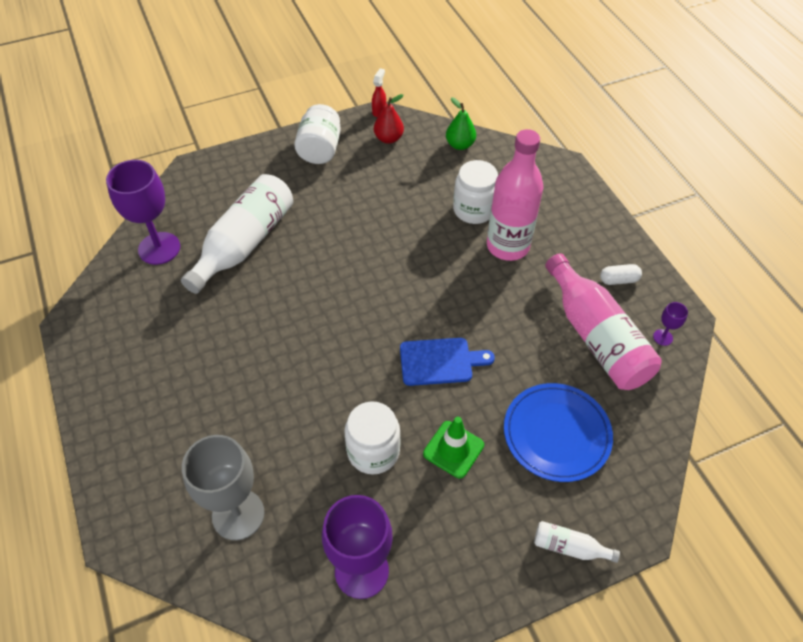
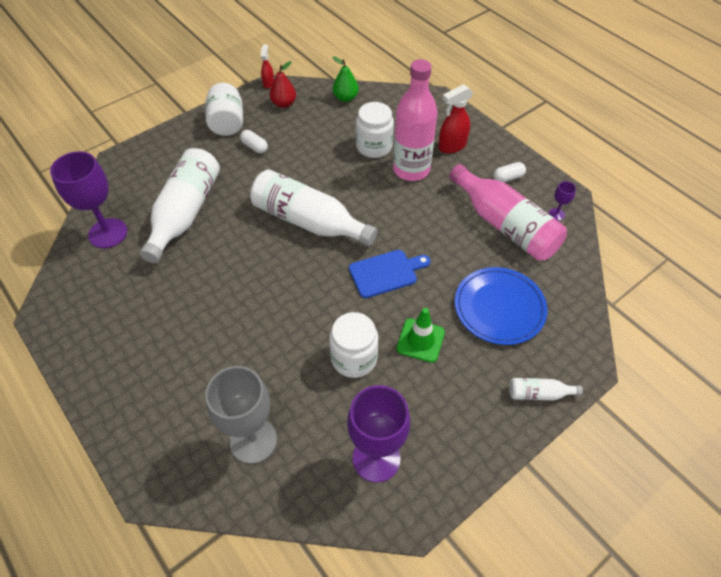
camera: 15 degrees left, 0 degrees up
none -> white capsule [240,130,268,154]
none -> white bottle [250,169,377,246]
none -> red spray bottle [438,84,473,154]

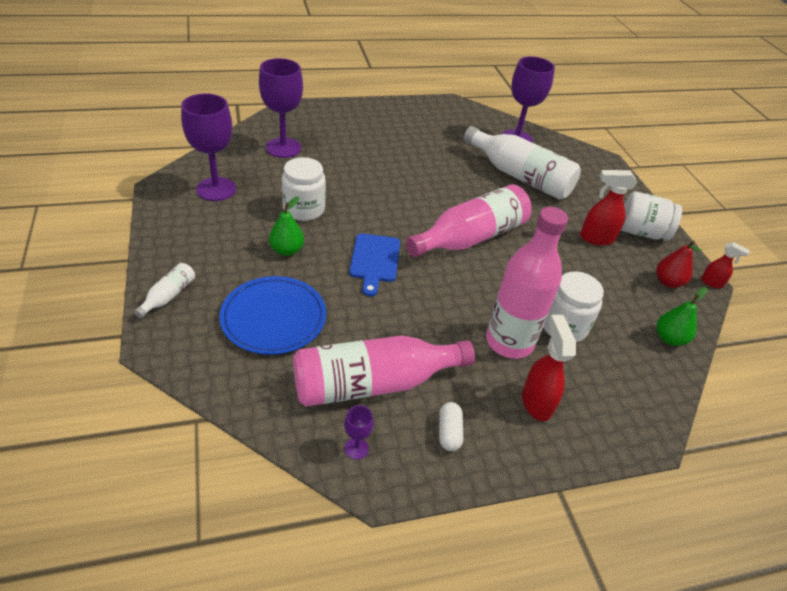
camera: 110 degrees right, 10 degrees down
grey goblet [205,366,277,464] -> purple goblet [259,58,303,158]
white capsule [240,130,268,154] -> red spray bottle [580,170,637,246]
white bottle [250,169,377,246] -> pink bottle [406,184,531,257]
green traffic cone [396,308,445,363] -> green pear [269,196,304,256]

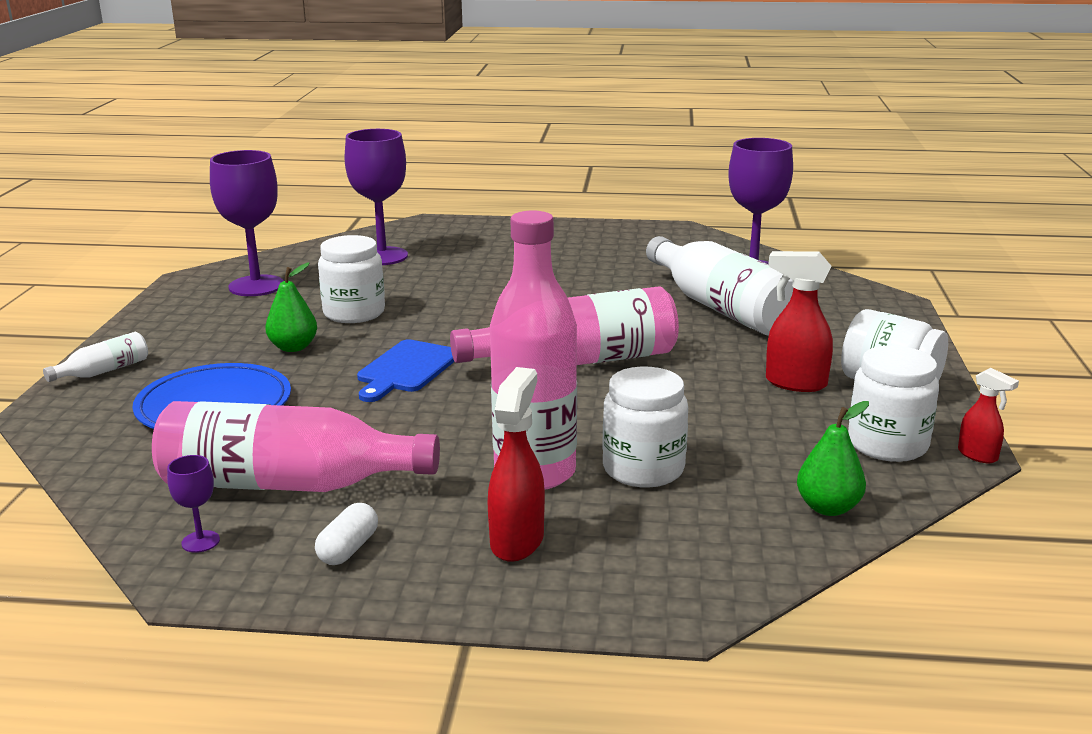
camera: 25 degrees right, 20 degrees down
red pear [656,241,702,288] -> white jar [848,346,939,462]

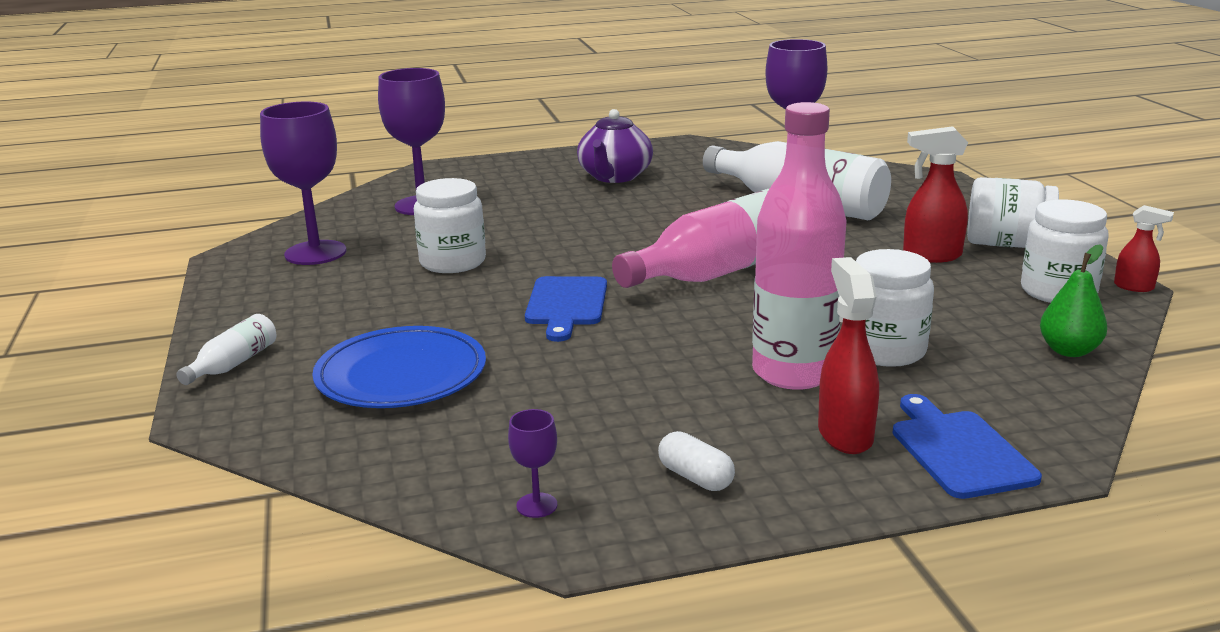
camera: 20 degrees left, 0 degrees up
pink bottle [152,401,440,492] -> none
green pear [265,262,317,352] -> none
white capsule [315,503,378,565] -> white capsule turned 45 degrees counterclockwise [658,431,735,491]
none -> purple teapot [577,109,653,183]
none -> blue cutting board [892,394,1042,499]

